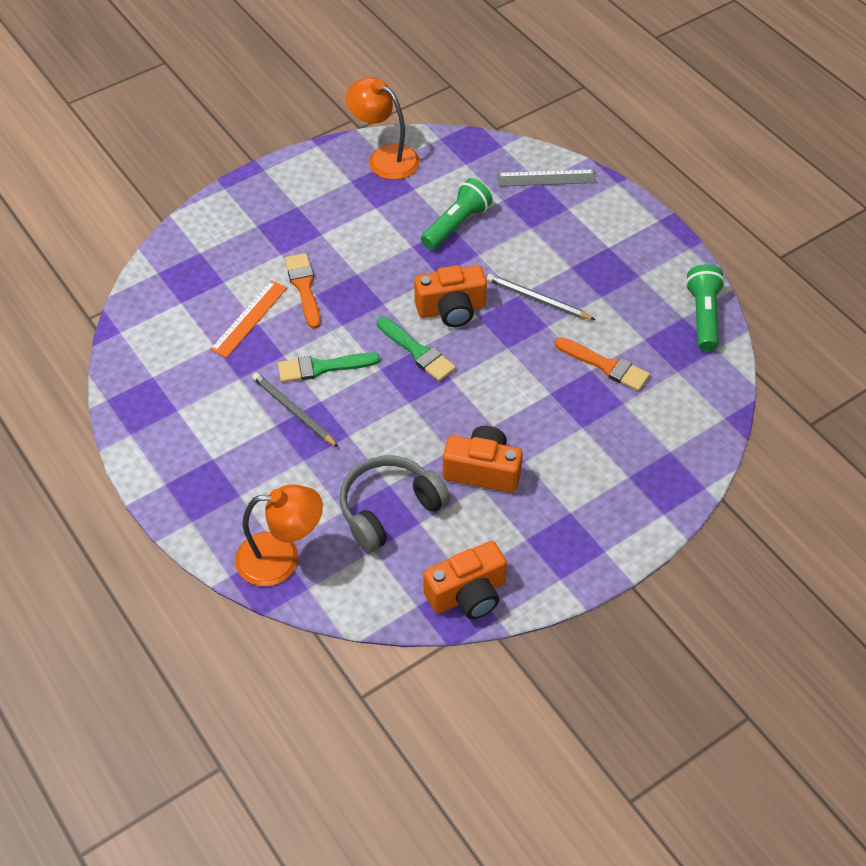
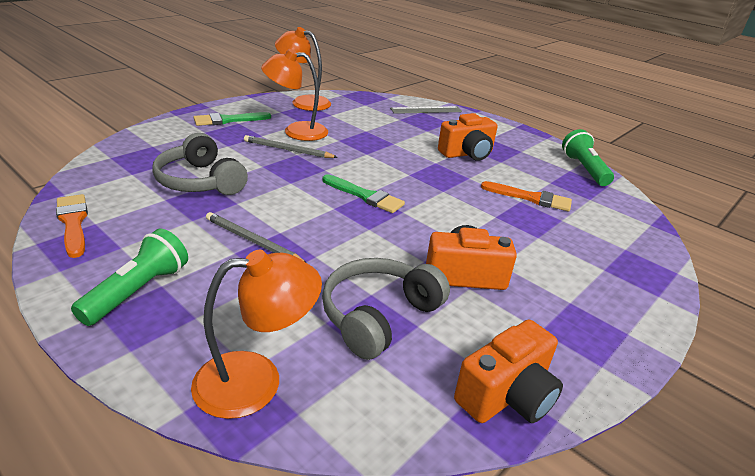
camera: 15 degrees left, 20 degrees down
orange ruler [210,280,287,358] -> grey headphones [152,133,248,195]
green brush [278,353,380,382] -> green brush moved to [194,112,271,126]
orange brush [285,253,320,329] -> orange brush moved to [56,194,88,258]
orange camera [414,265,487,327] -> orange camera moved to [438,113,498,161]
green flashlight [421,178,492,250] -> green flashlight moved to [71,228,188,326]
grey pencil [487,274,595,320] -> grey pencil moved to [244,135,338,158]
none -> orange lamp [261,49,328,141]

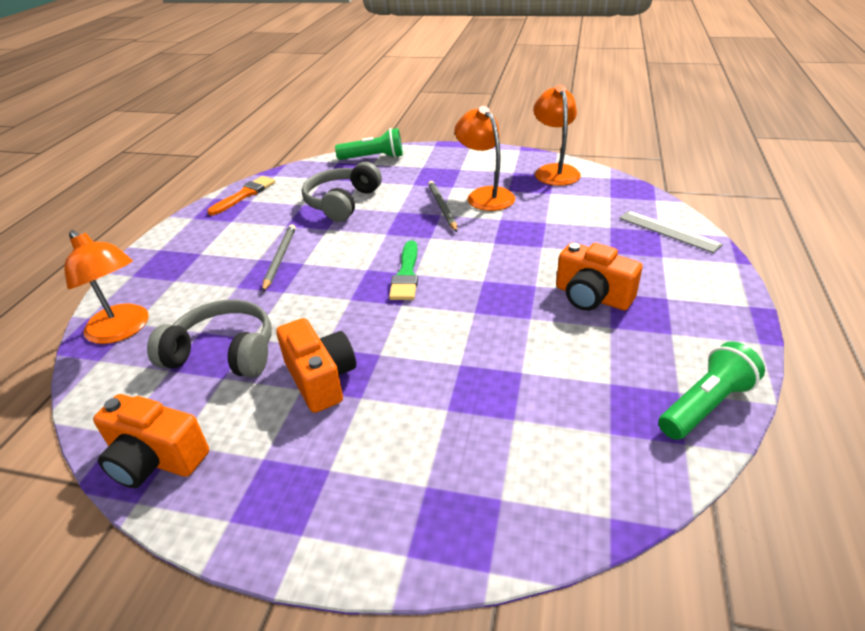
camera: 65 degrees right, 5 degrees up
green flashlight [71,228,188,326] -> green flashlight moved to [335,128,403,160]
green brush [194,112,271,126] -> none
orange brush [481,181,572,211] -> none

